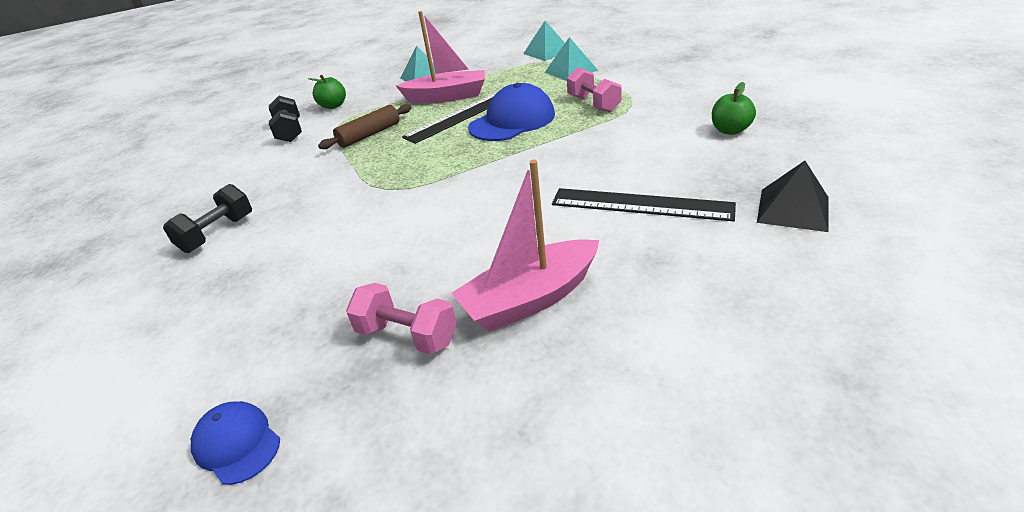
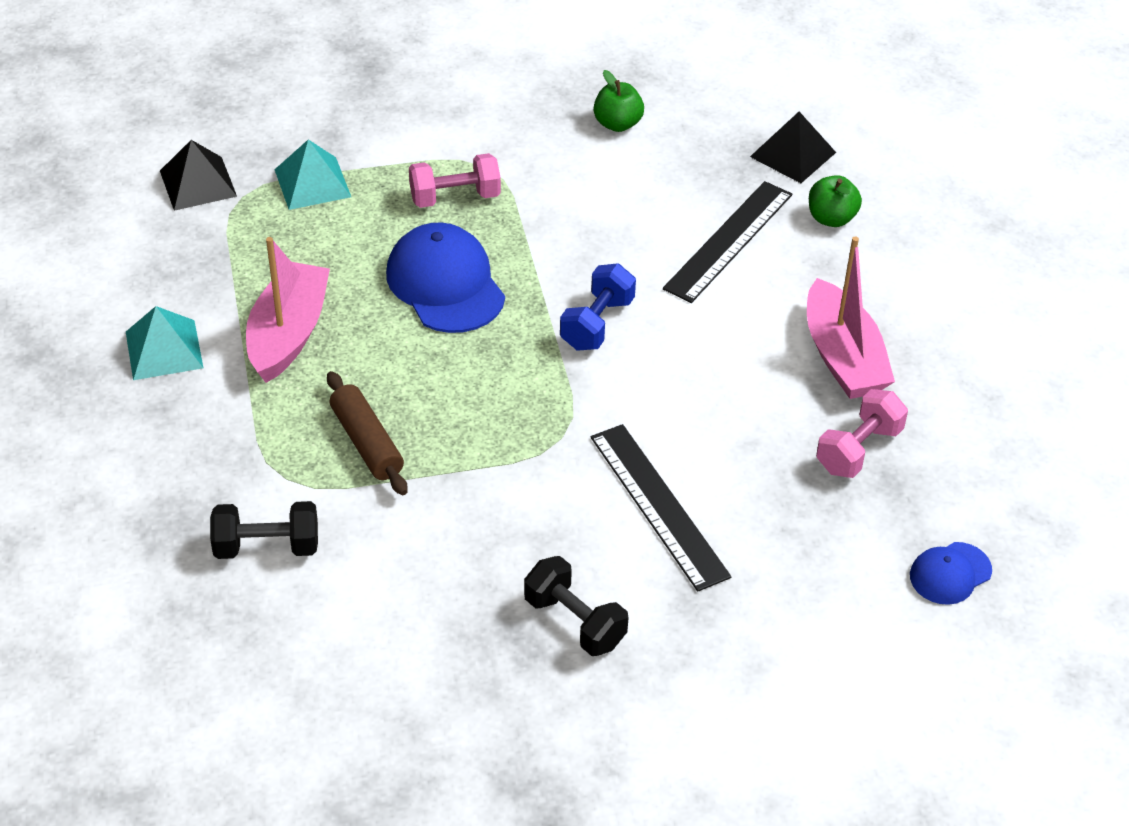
camera: 80 degrees left, 10 degrees up
green apple [308,75,346,109] -> green apple moved to [809,175,862,227]
black ruler [402,93,496,144] -> black ruler moved to [591,424,731,592]
turquoise pyramid [523,21,565,61] -> black pyramid [160,140,237,211]
none -> blue dumbbell [560,263,636,351]

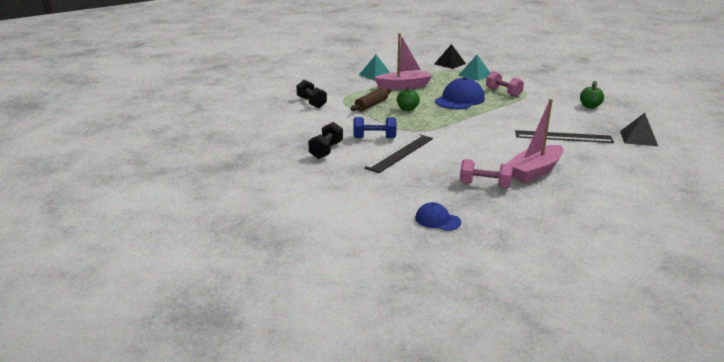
camera: 65 degrees right, 20 degrees down
blue dumbbell [560,263,636,351] -> blue dumbbell moved to [353,117,396,138]
green apple [809,175,862,227] -> green apple moved to [397,87,420,111]

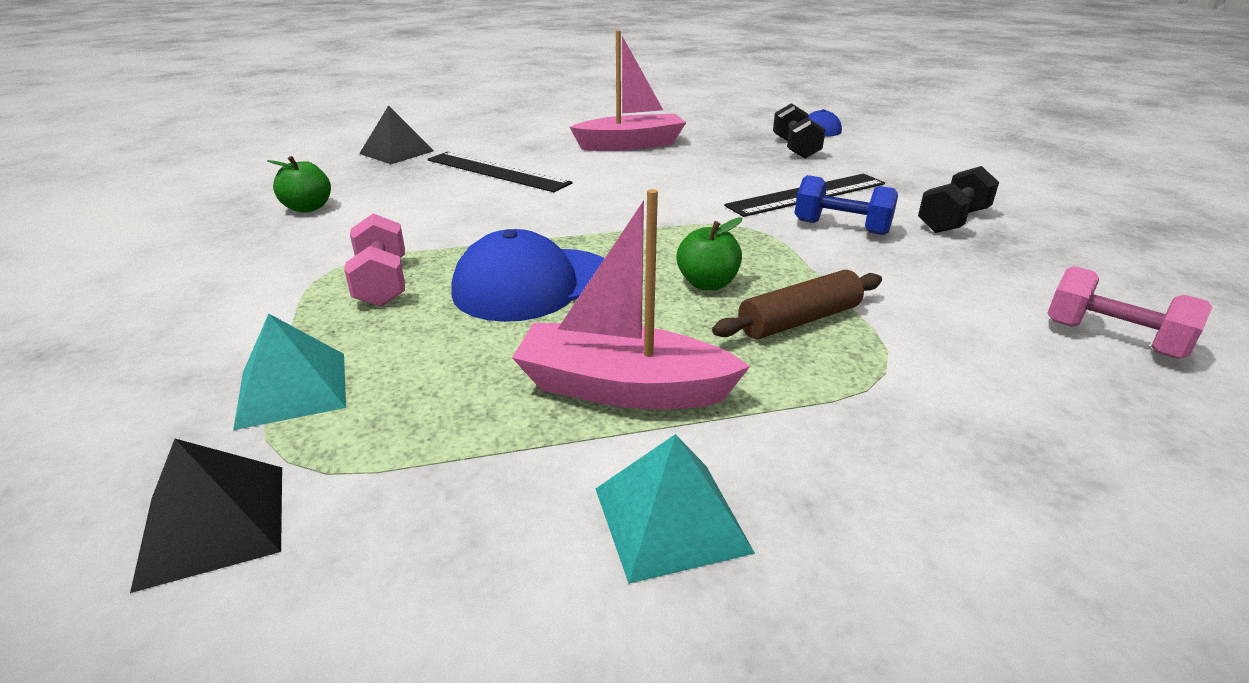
camera: 155 degrees left, 5 degrees up
black dumbbell [296,80,327,108] -> black dumbbell moved to [773,103,825,159]
pink dumbbell [460,159,513,188] -> pink dumbbell moved to [1048,266,1212,359]

